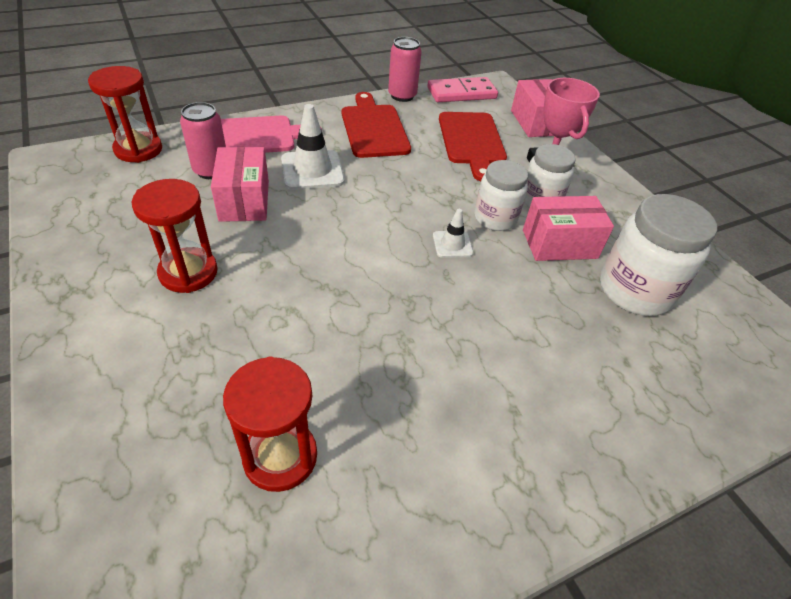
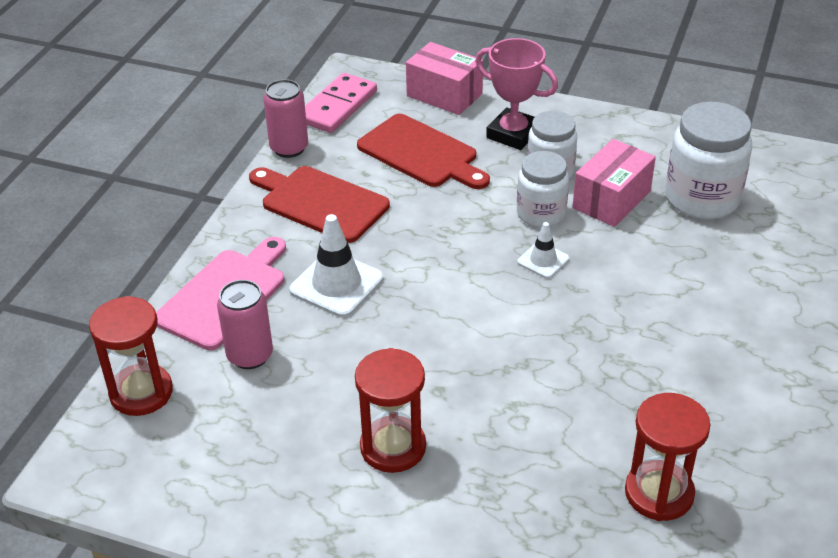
camera: 40 degrees left, 5 degrees down
pink box [211,147,269,222] -> none

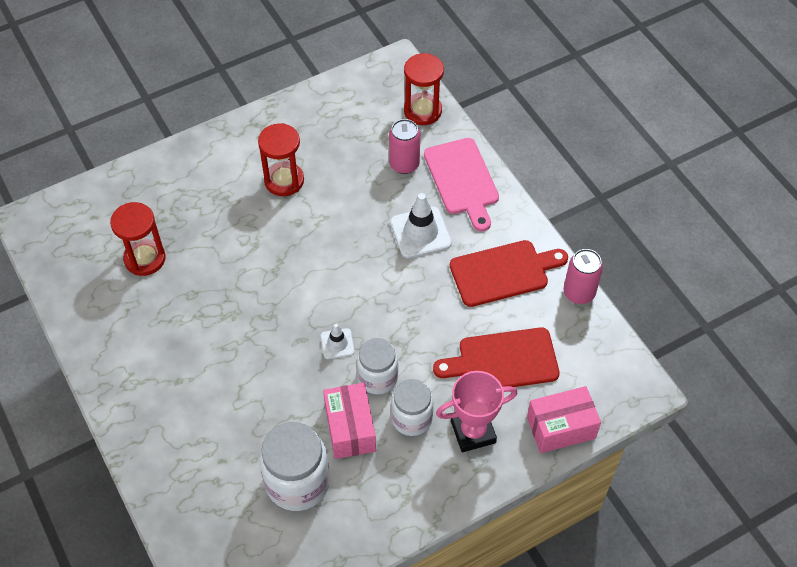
camera: 130 degrees right, 15 degrees up
pink domino [305,73,377,133] -> none

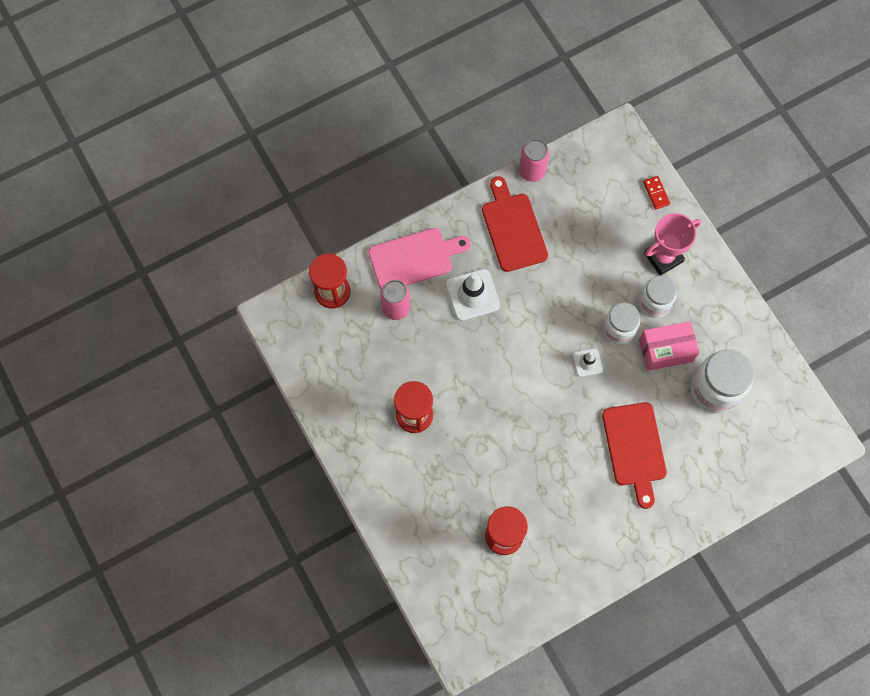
camera: 90 degrees left, 15 degrees up
red cutting board [433,327,560,387] -> red cutting board moved to [602,402,667,509]
pink trophy [436,371,517,452] -> pink trophy turned 75 degrees clockwise [644,213,701,276]
pink box [527,386,601,453] -> red domino [643,176,670,210]

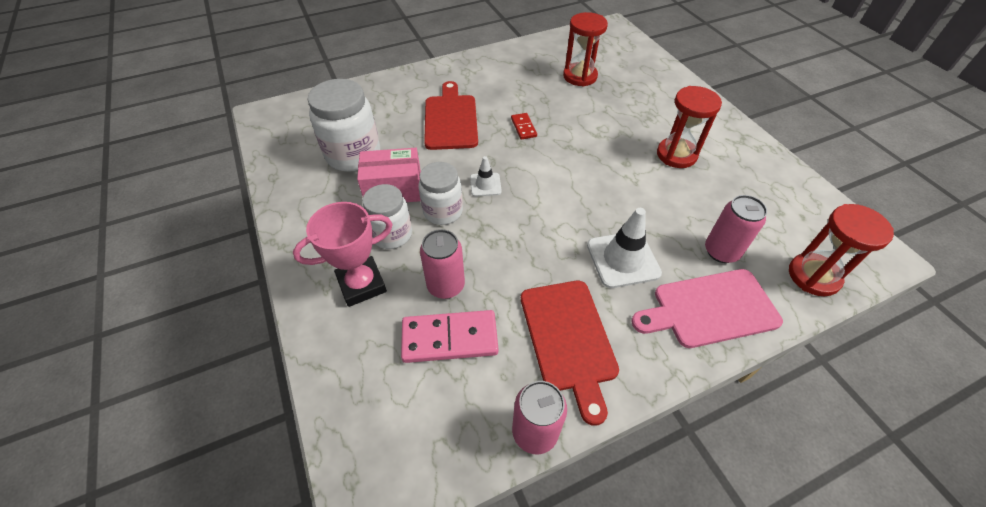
camera: 175 degrees left, 20 degrees down
red domino [643,176,670,210] -> red domino moved to [511,113,537,140]
none -> pink domino [401,310,499,363]
none -> pink can [420,229,465,299]

